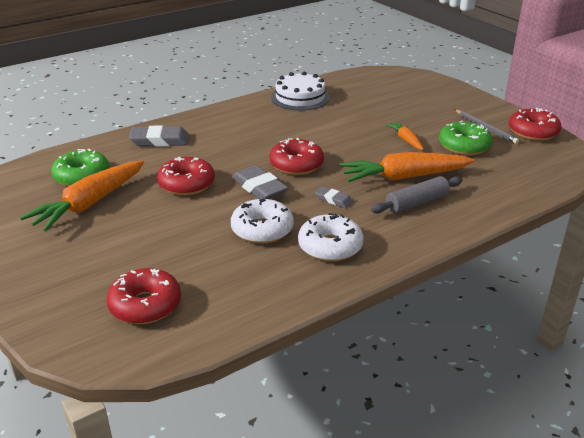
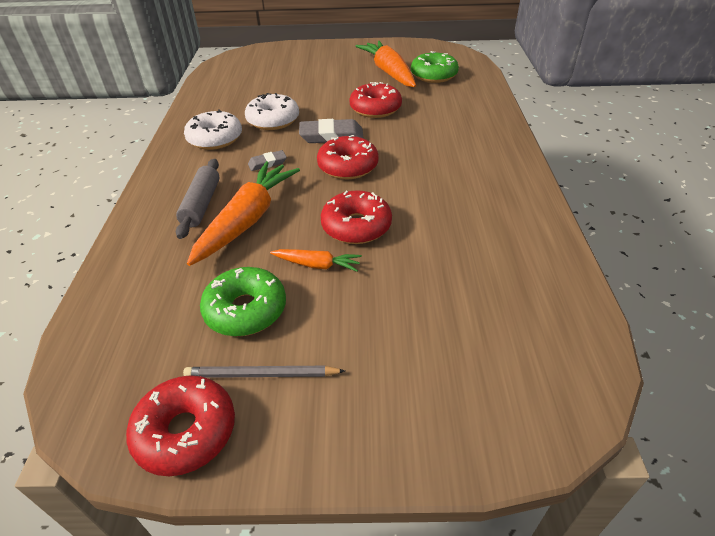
camera: 125 degrees right, 10 degrees up
red donut [107,268,181,324] -> red donut moved to [321,191,392,244]
grey eraser [129,125,190,147] -> none
white cake [271,72,330,111] -> none

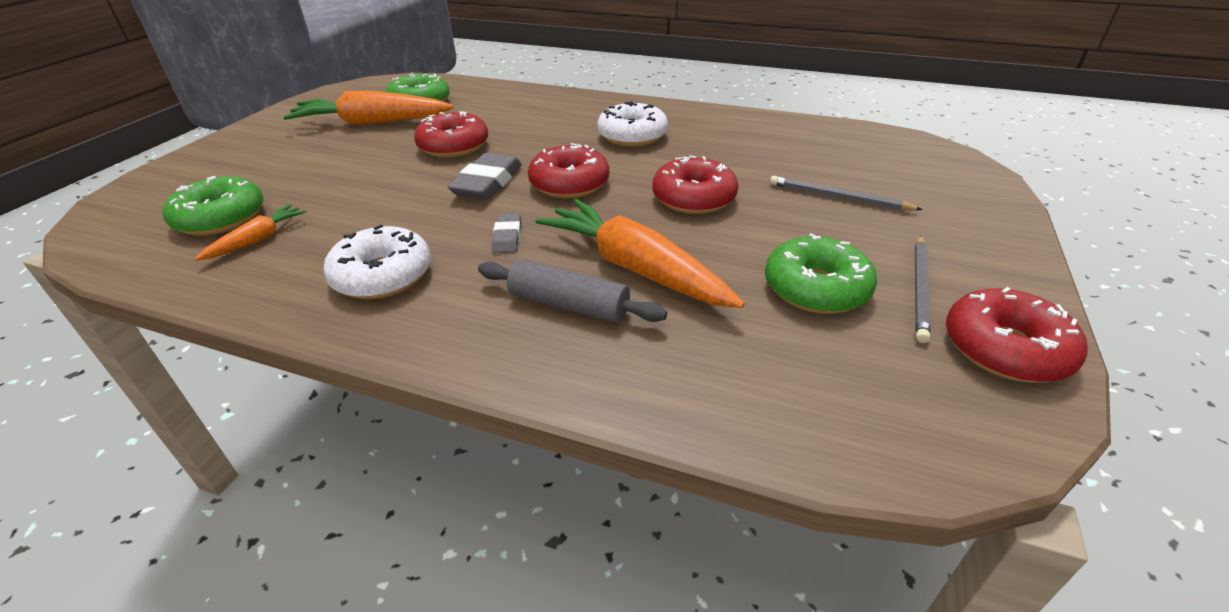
camera: 70 degrees left, 5 degrees down
white donut [245,93,299,130] -> white donut moved to [597,101,668,147]
orange carrot [270,249,362,272] -> orange carrot moved to [195,204,307,261]
none -> green donut [163,176,263,236]
none -> grey pencil [770,176,923,211]

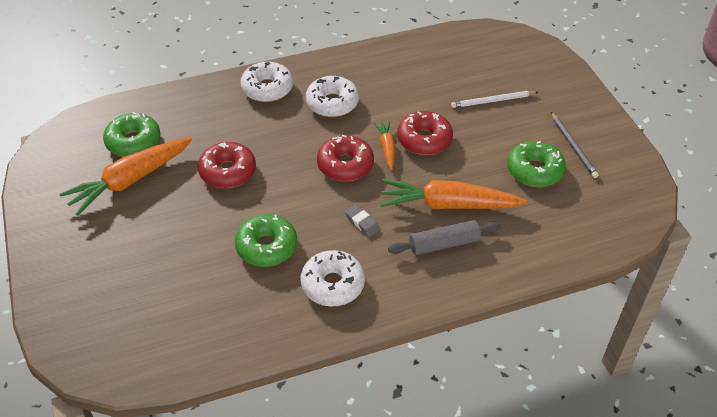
camera: 40 degrees left, 10 degrees up
green donut [163,176,263,236] -> green donut moved to [235,214,297,267]
orange carrot [195,204,307,261] -> orange carrot moved to [374,121,395,170]
grey eraser [448,153,522,200] -> none
grey pencil [770,176,923,211] -> white pencil [451,91,538,108]
red donut [946,287,1088,383] -> none
none -> white donut [240,62,293,102]

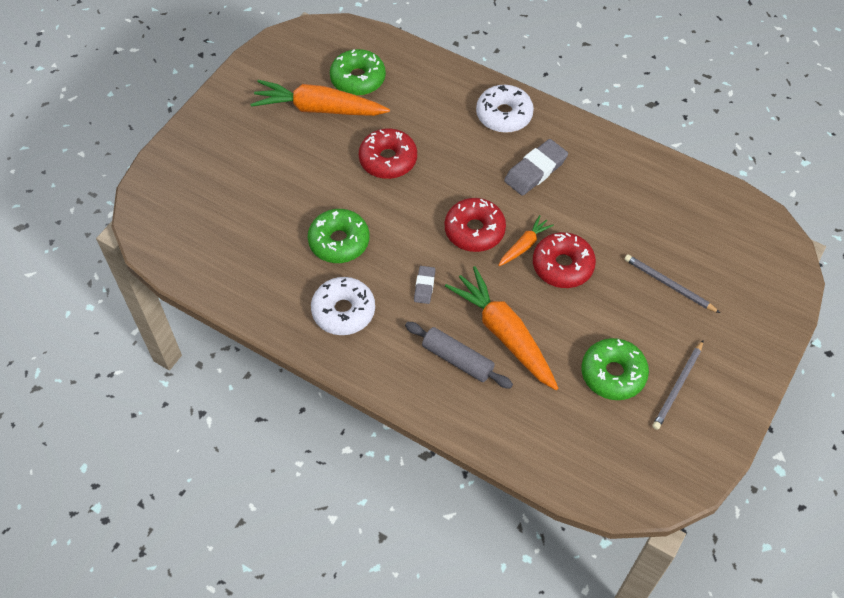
camera: 50 degrees right, 10 degrees up
white donut [306,76,359,117] -> grey eraser [504,139,568,196]
white pencil [451,91,538,108] -> grey pencil [624,254,720,313]

